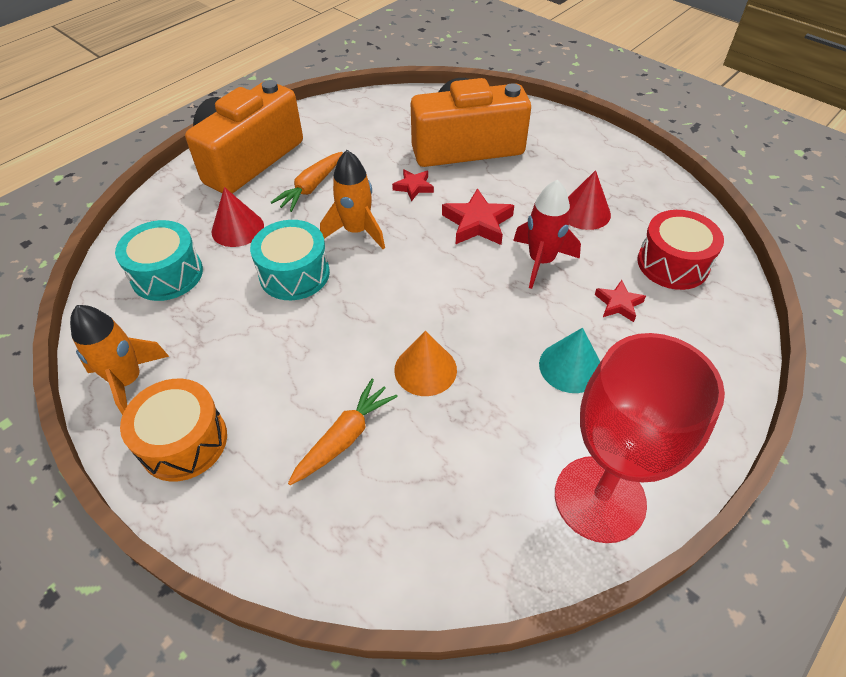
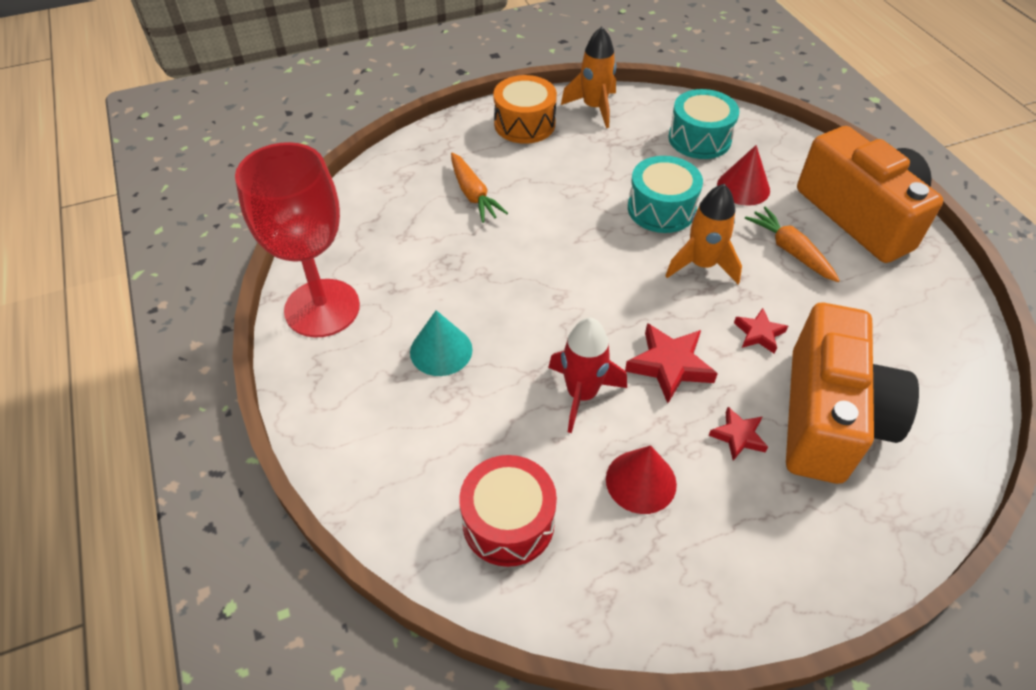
camera: 115 degrees right, 0 degrees up
orange cone [394,331,457,396] -> none
red star [595,280,646,322] -> red star moved to [708,407,768,461]

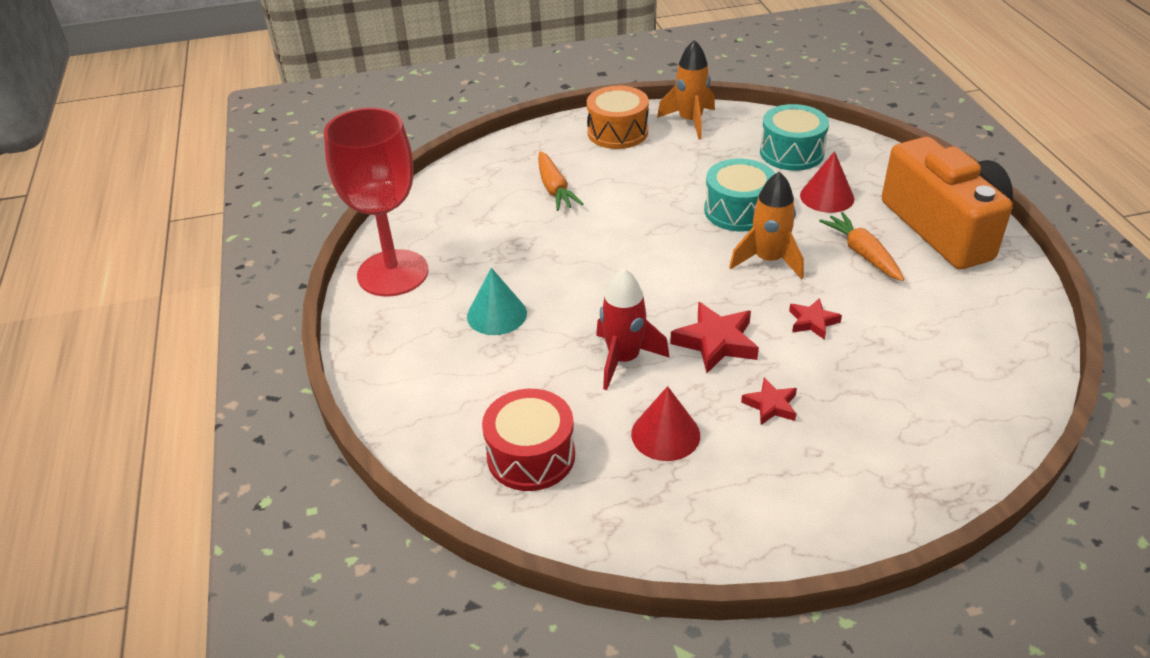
camera: 10 degrees right, 10 degrees down
orange camera [786,303,919,484] -> none

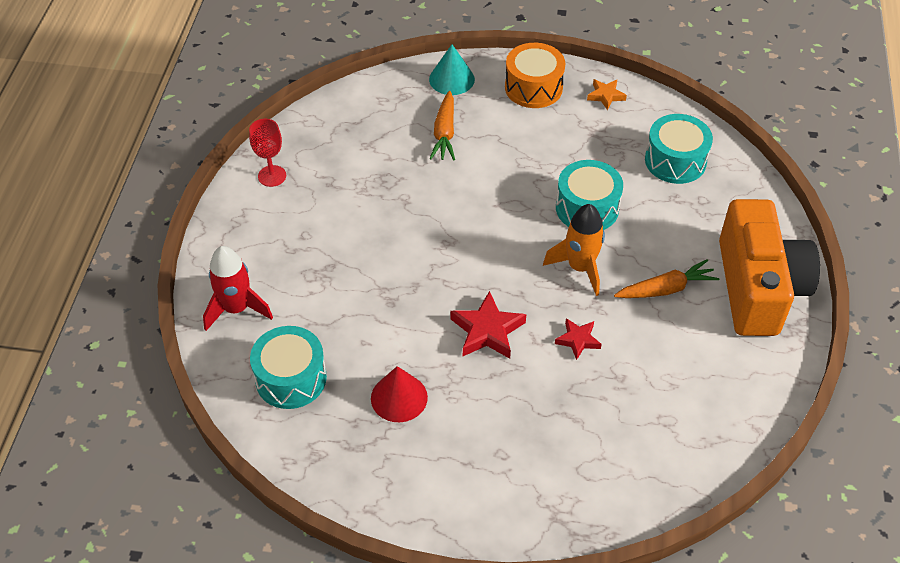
camera: 20 degrees right, 10 degrees up
red goblet [324,108,429,296] -> red goblet [249,119,286,187], size x0.46
turquoise cone [467,268,527,335] -> turquoise cone moved to [429,44,475,95]
red drum [482,389,575,491] -> turquoise drum [250,326,327,409]
red rocket [596,268,670,390] -> red rocket moved to [203,246,273,331]
orange rocket [657,40,715,140] -> orange star [587,79,627,110]
red star [741,378,797,425] -> none
red cone [800,151,854,213] -> none
orange carrot [819,212,904,281] -> orange carrot turned 75 degrees clockwise [614,259,719,298]

